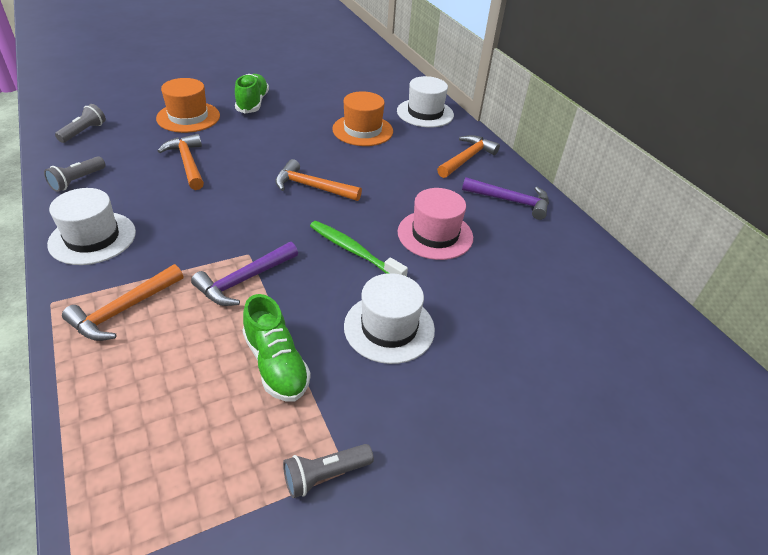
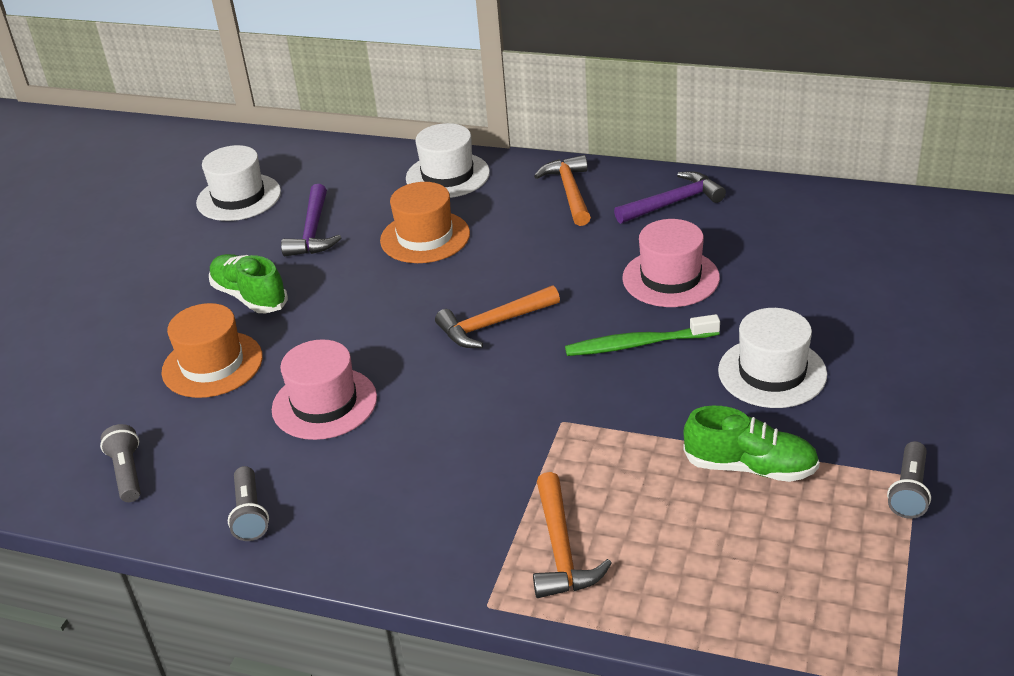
camera: 40 degrees left, 5 degrees down
white hat [47,188,136,265] -> white hat moved to [196,145,281,221]
orange hammer [158,134,204,190] -> pink hat [272,339,377,440]
purple hammer [191,242,298,306] -> purple hammer moved to [281,184,342,256]

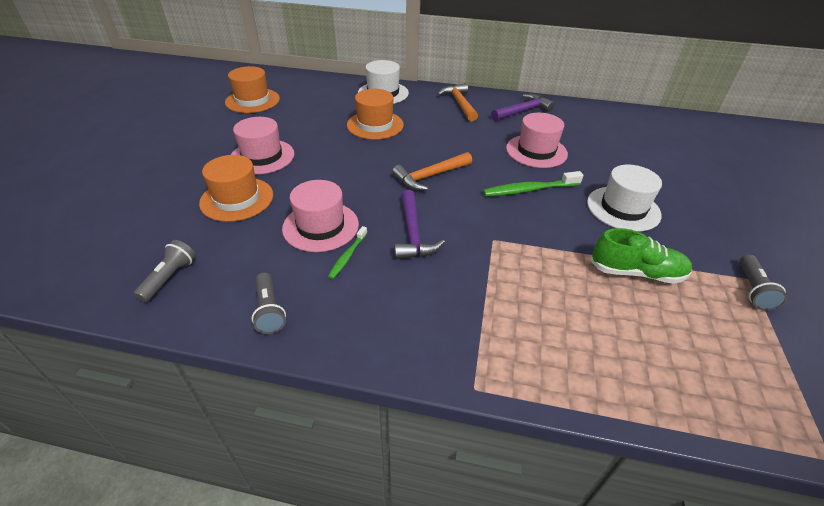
camera: 10 degrees left, 5 degrees up
grey flashlight [100,424,141,502] -> grey flashlight turned 45 degrees clockwise [134,240,196,302]
white hat [196,145,281,221] -> orange hat [225,66,280,113]
green shoe [209,254,288,313] -> pink hat [231,117,295,174]
purple hammer [281,184,342,256] -> purple hammer moved to [394,190,445,259]
orange hammer [533,472,612,598] -> none
none -> green toothbrush [328,226,367,279]

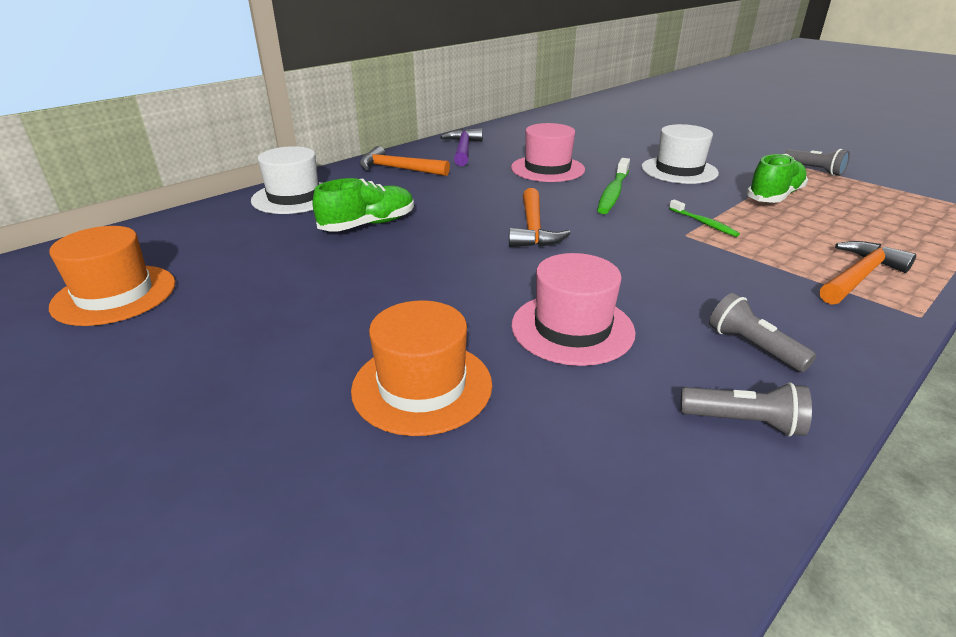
camera: 55 degrees left, 10 degrees down
grey flashlight [134,240,196,302] -> grey flashlight moved to [709,293,816,372]
pink hat [231,117,295,174] -> none
green toothbrush [328,226,367,279] -> green toothbrush moved to [669,200,740,237]
orange hat [347,89,404,140] -> green shoe [313,178,414,232]
purple hammer [394,190,445,259] -> none
none -> orange hammer [820,241,916,305]

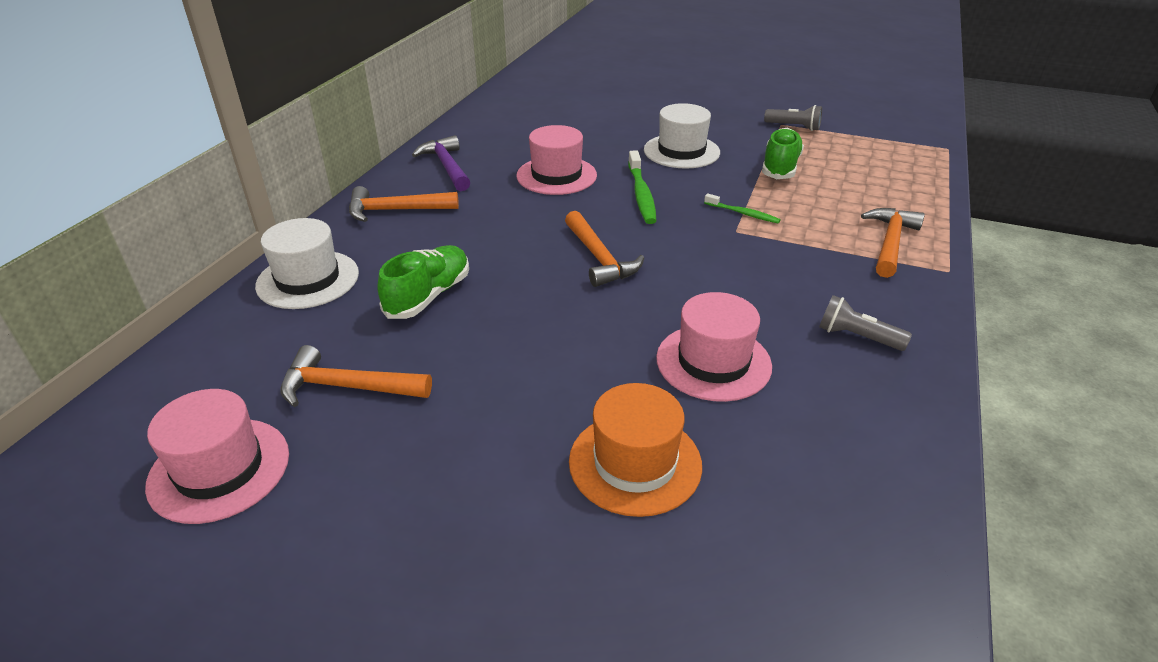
camera: 25 degrees left, 5 degrees up
orange hat [49,226,176,326] -> pink hat [145,389,289,524]
grey flashlight [680,382,812,437] -> none
none -> orange hammer [280,345,432,407]

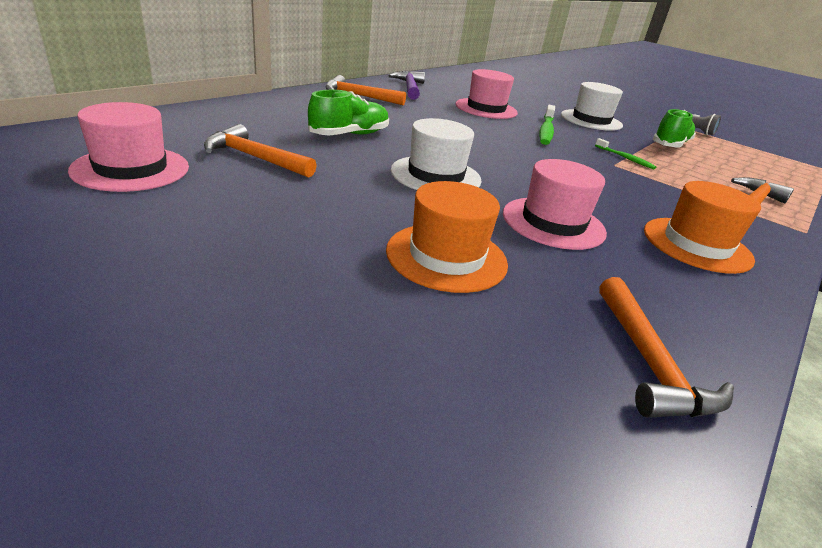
camera: 15 degrees right, 5 degrees down
white hat [255,218,359,309] -> white hat moved to [391,118,482,190]
orange hammer [565,211,644,287] -> orange hammer moved to [599,277,734,418]
grey flashlight [819,295,912,351] -> orange hat [644,181,761,274]

